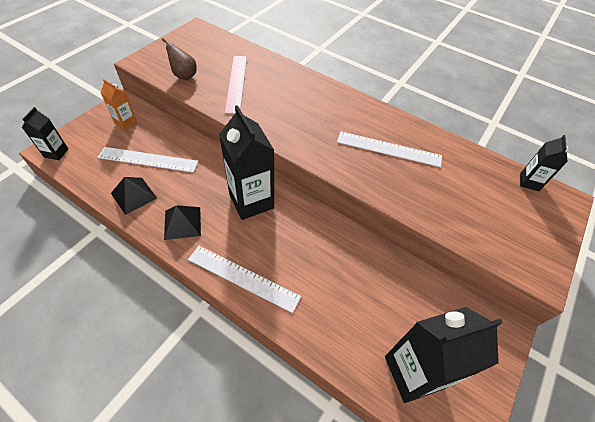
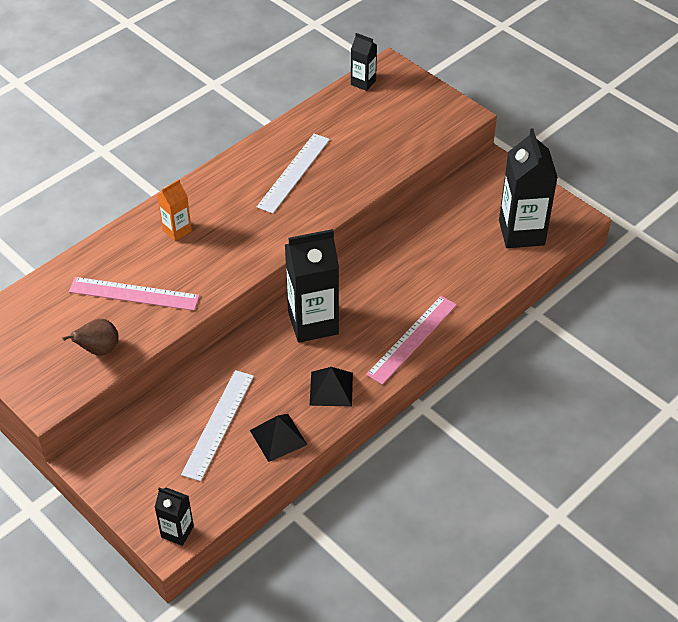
camera: 75 degrees left, 5 degrees down
orange carton [101,79,137,130] -> orange carton moved to [157,179,192,241]
white ruler [188,246,301,313] -> pink ruler [366,296,457,385]

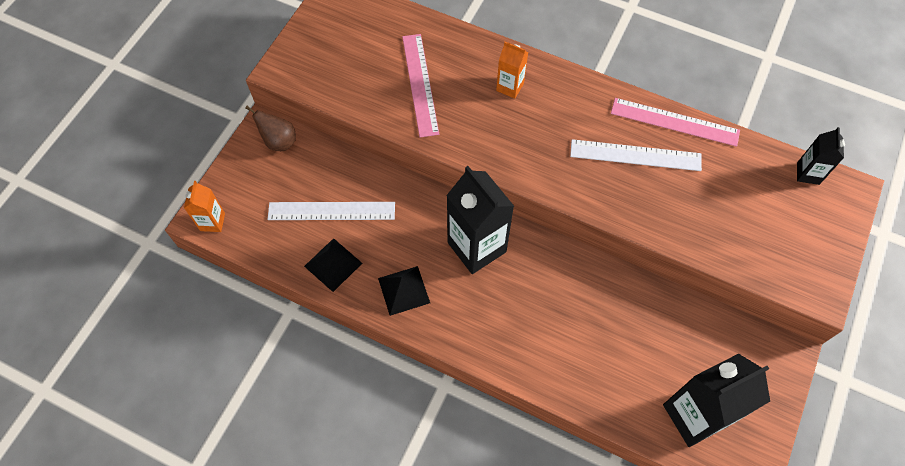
camera: 70 degrees right, 15 degrees up
brown pear [62,319,119,356] -> brown pear moved to [245,106,296,151]
black carton [154,487,194,546] -> orange carton [184,181,225,232]
pink ruler [366,296,457,385] -> pink ruler moved to [611,98,740,147]

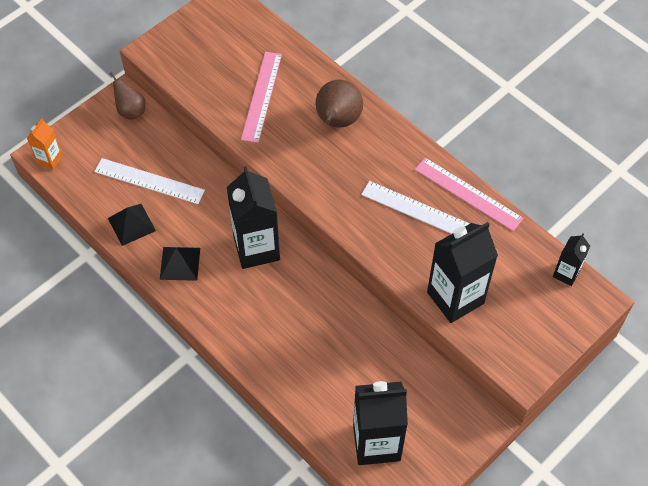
camera: 20 degrees right, 5 degrees down
orange carton [496,42,528,99] -> brown pear [315,80,363,127]
none -> black carton [427,222,498,323]

